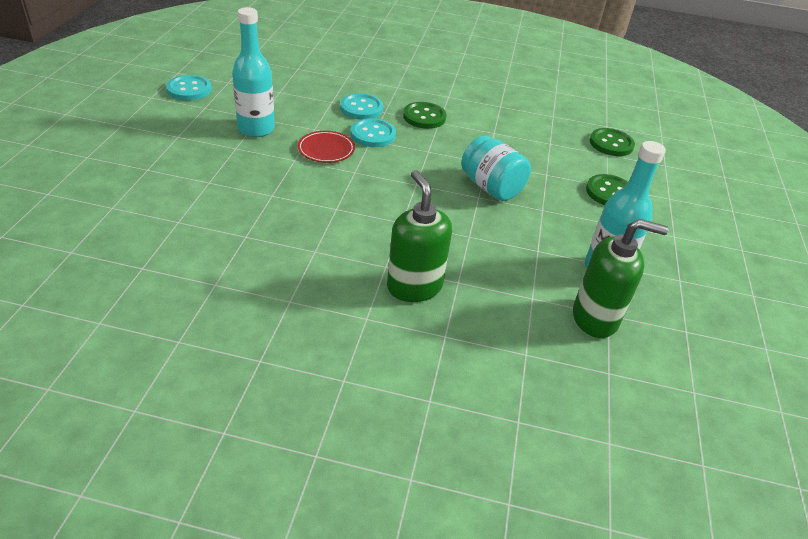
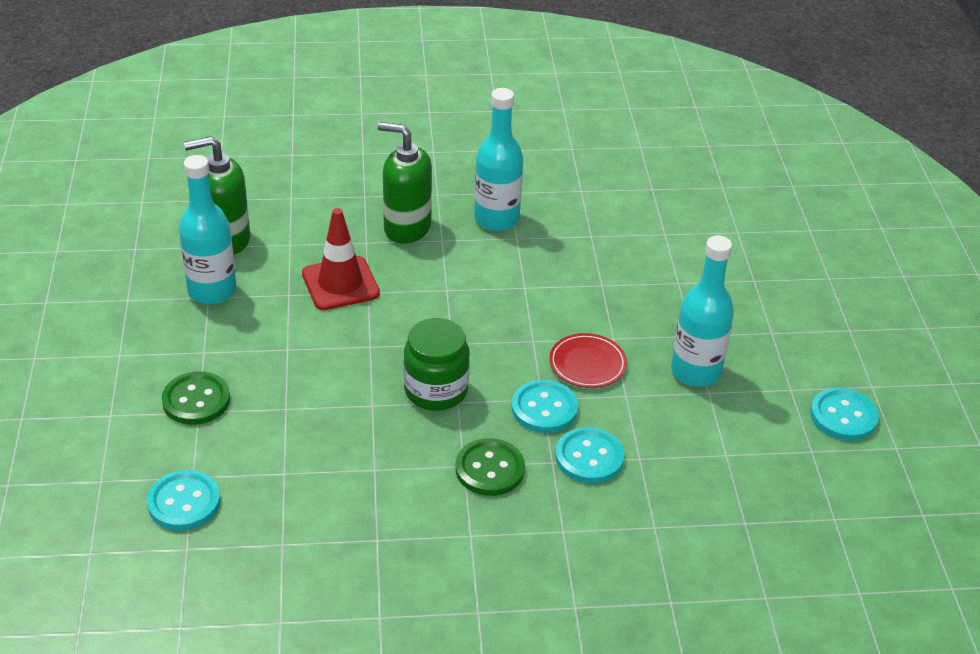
camera: 165 degrees right, 0 degrees up
green soap dispenser [387,170,452,302] -> green soap dispenser turned 150 degrees clockwise [378,122,432,244]
turquoise jar [461,136,531,201] -> none
green button [590,128,635,156] -> turquoise button [147,470,220,531]
none -> red traffic cone [302,208,380,310]
none -> green jar [404,318,469,411]
none -> turquoise bottle [474,88,523,231]

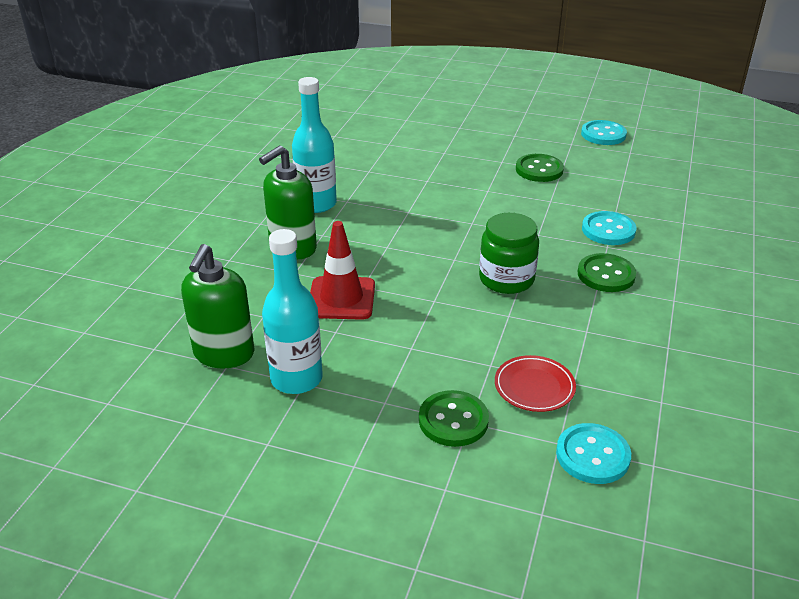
camera: 65 degrees left, 5 degrees down
turquoise button [512,380,578,433] -> none
red plate [549,333,627,388] -> red plate moved to [495,355,576,412]
turquoise bottle [671,235,734,387] -> green button [516,154,564,182]

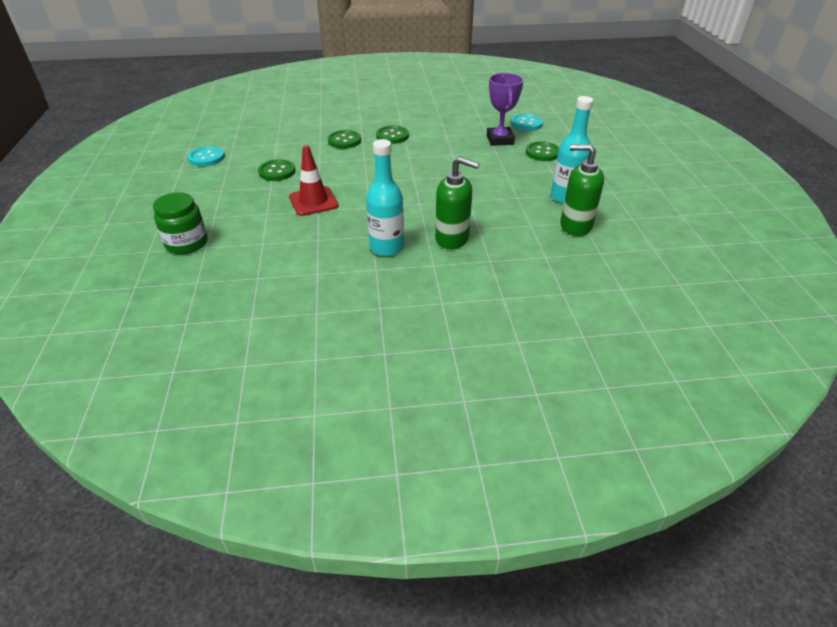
camera: 115 degrees left, 5 degrees up
green soap dispenser [181,244,255,368] -> green soap dispenser turned 150 degrees counterclockwise [560,144,604,236]
red traffic cone [310,221,375,320] -> red traffic cone moved to [289,145,339,216]
green jar [479,213,539,294] -> green jar moved to [153,192,207,254]
red plate [495,355,576,412] -> purple trophy [487,73,524,146]
turquoise button [582,211,636,245] -> green button [328,130,361,149]

